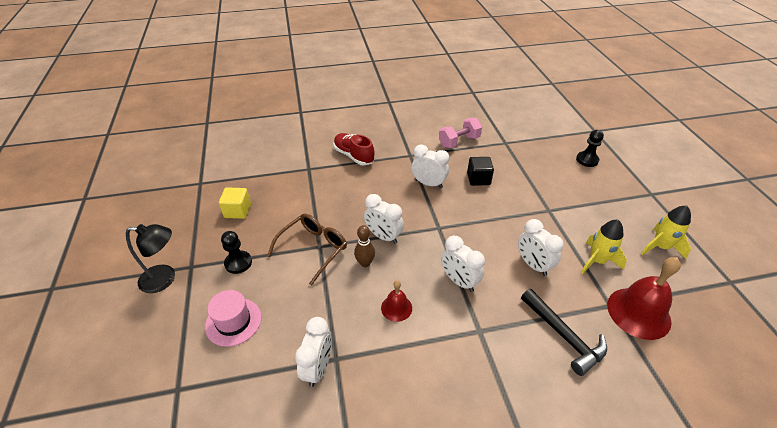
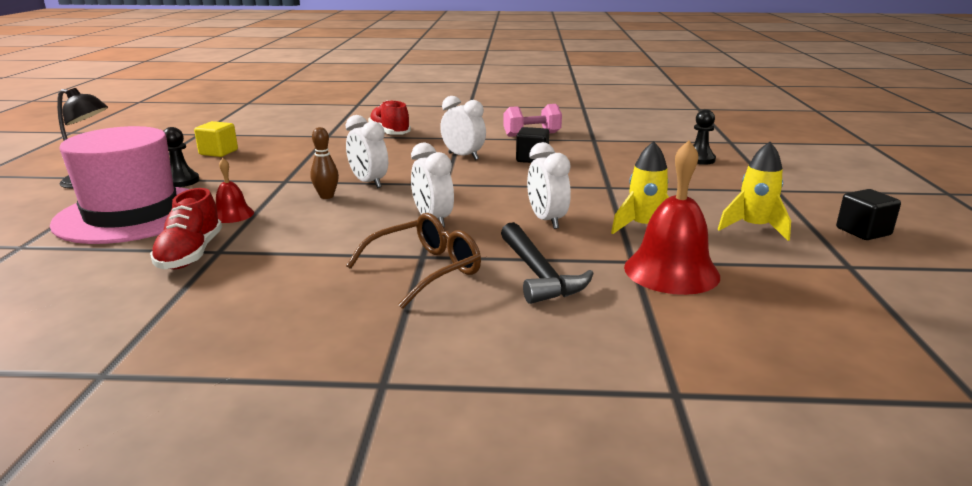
camera: 15 degrees right, 20 degrees down
pink hat [205,290,261,347] -> pink hat [50,126,189,244], size x2.01
brown glasses [267,213,347,285] -> brown glasses moved to [346,213,481,309]
white clock [295,317,332,387] -> red shoe [150,188,222,269]
red bell [381,280,412,322] -> red bell moved to [216,158,254,223]
none -> black cube [836,189,901,240]

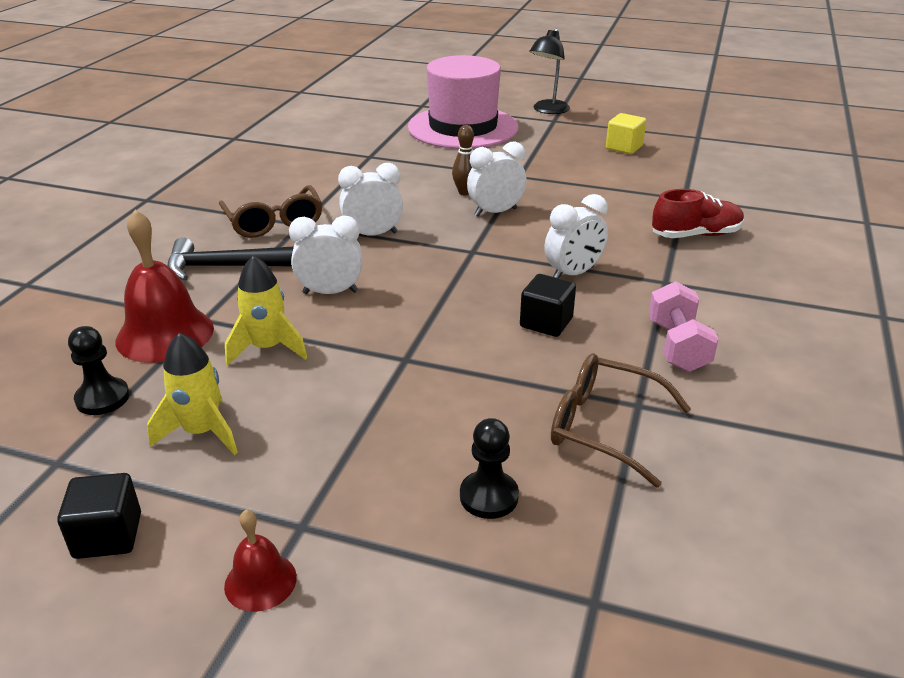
camera: 105 degrees right, 10 degrees up
red shoe [150,188,222,269] -> none
black pawn [164,127,199,187] -> black pawn moved to [68,326,130,415]
red bell [216,158,254,223] -> red bell moved to [224,509,297,612]
none -> brown glasses [551,353,691,488]

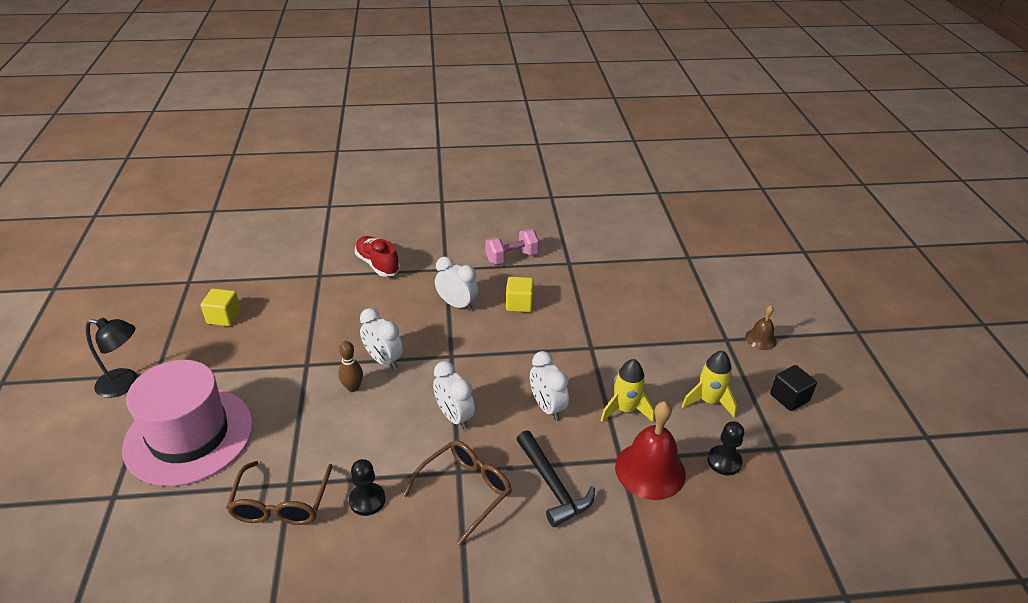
camera: 115 degrees left, 5 degrees up
red bell [224,509,297,612] -> brown bell [745,305,777,350]
black pawn [460,418,519,519] -> black pawn moved to [349,459,385,516]
black cube [520,274,576,337] -> yellow cube [506,277,534,312]
brown glasses [551,353,691,488] -> brown glasses moved to [226,461,333,525]

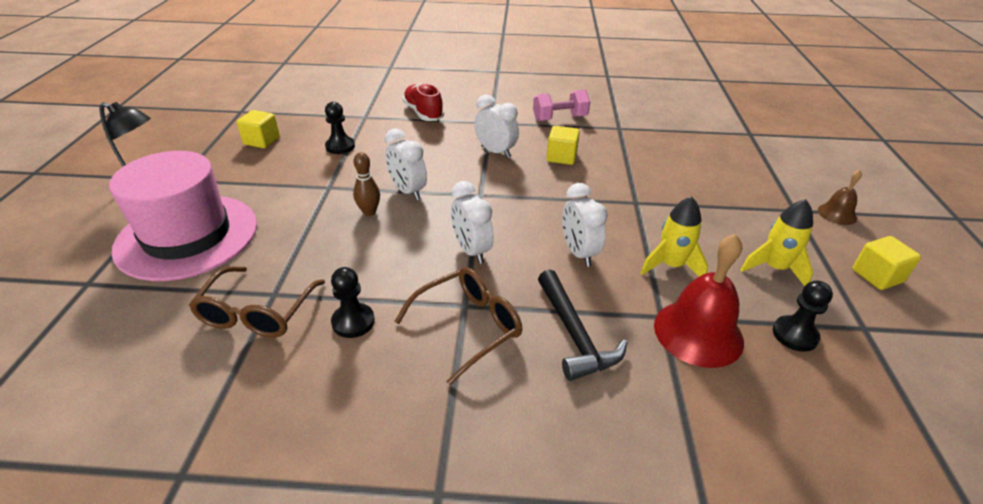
camera: 10 degrees right, 0 degrees up
black cube [770,365,817,411] -> yellow cube [853,236,921,290]
none -> black pawn [325,102,355,154]

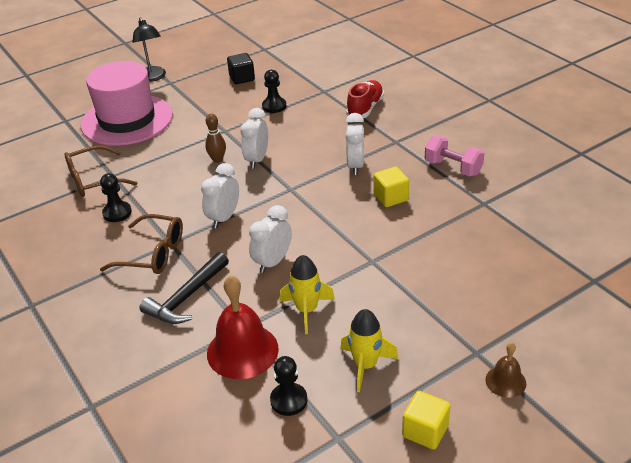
camera: 55 degrees right, 0 degrees up
yellow cube [237,110,280,148] -> black cube [227,53,255,84]

